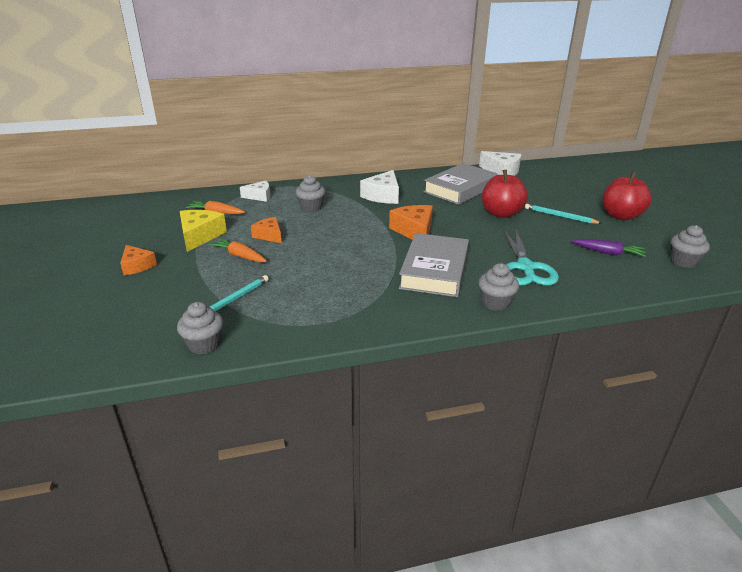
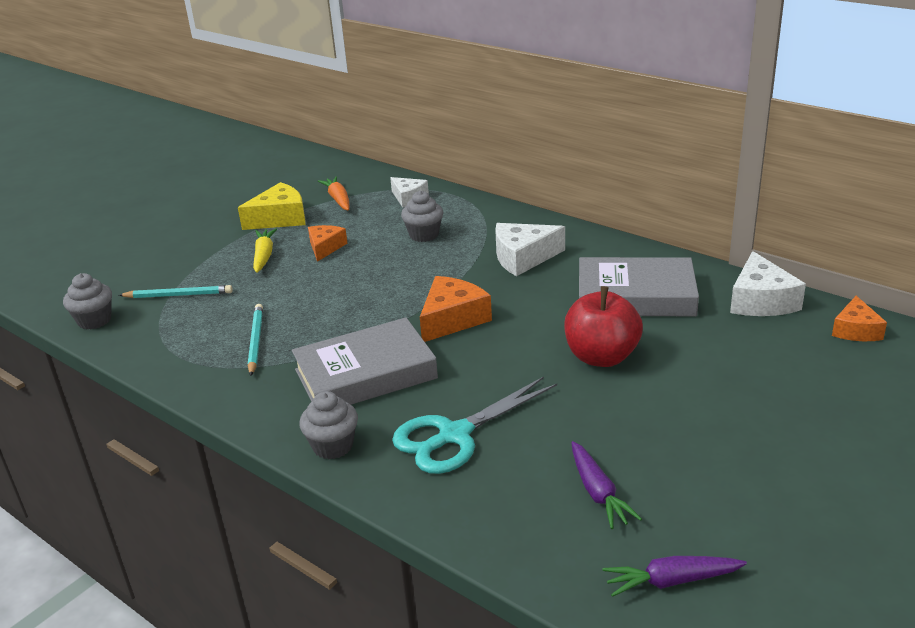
camera: 55 degrees right, 0 degrees up
orange cheese [120,245,157,275] -> orange cheese moved to [832,296,887,341]
orange carrot [209,238,267,262] -> yellow carrot [253,228,277,273]
turquoise pencil [525,204,602,224] -> turquoise pencil moved to [248,304,263,376]
red apple [603,172,652,220] -> none
grey cupcake [670,225,710,268] -> purple carrot [602,556,747,597]

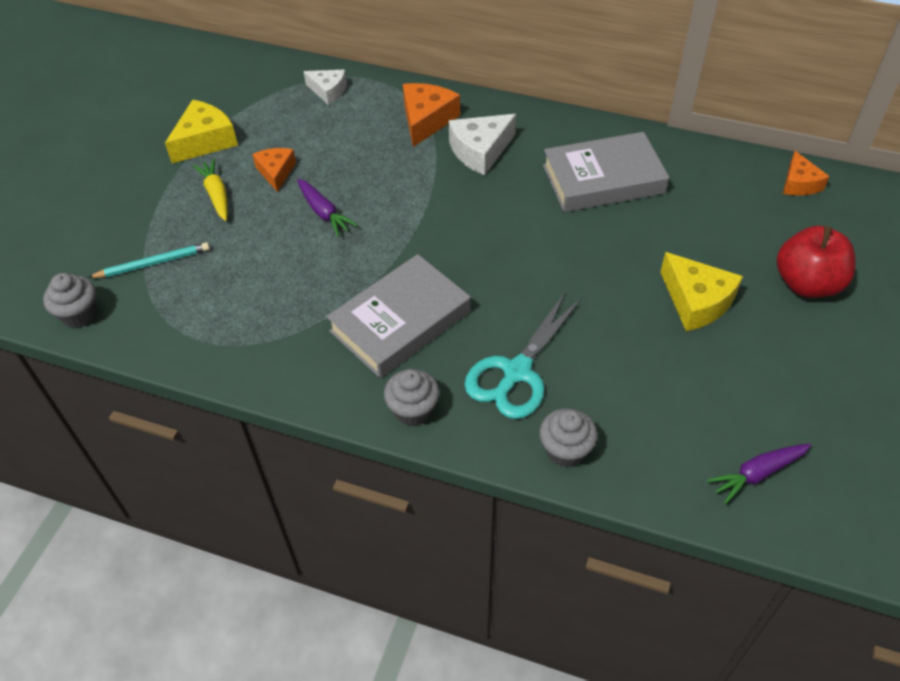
camera: 20 degrees left, 20 degrees up
turquoise pencil [248,304,263,376] -> none
orange carrot [318,177,350,211] -> none
grey cupcake [401,190,443,242] -> grey cupcake moved to [539,408,598,467]
orange cheese [420,276,492,342] -> orange cheese moved to [403,83,460,147]
red apple [564,286,643,367] -> red apple moved to [777,226,856,298]
purple carrot [571,441,642,529] -> purple carrot moved to [297,179,358,237]
white cheese [730,251,806,316] -> none
none -> yellow cheese [660,252,743,331]

